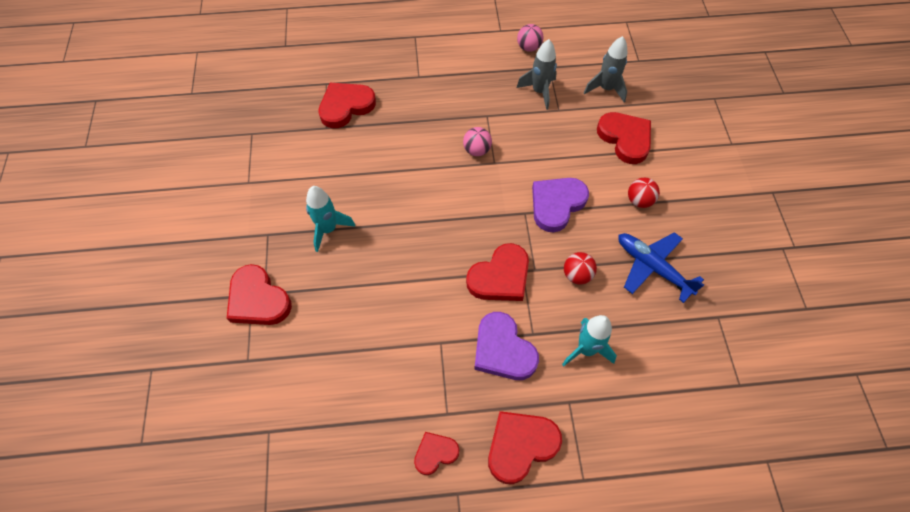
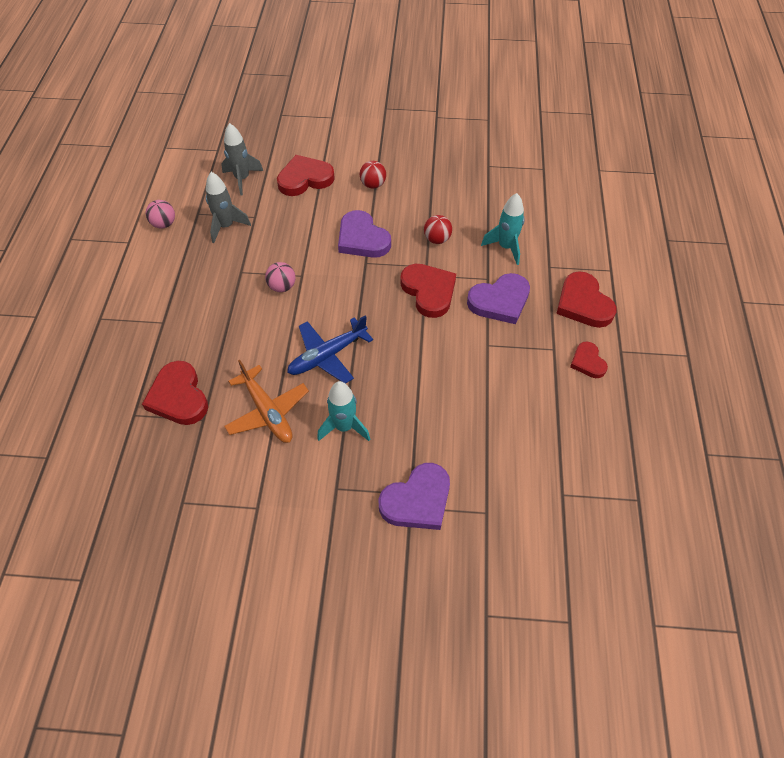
camera: 80 degrees left, 5 degrees down
red heart [227,264,292,325] -> purple heart [378,463,450,530]
blue plane [618,232,704,303] -> blue plane moved to [287,315,373,384]
none -> orange plane [224,360,309,443]

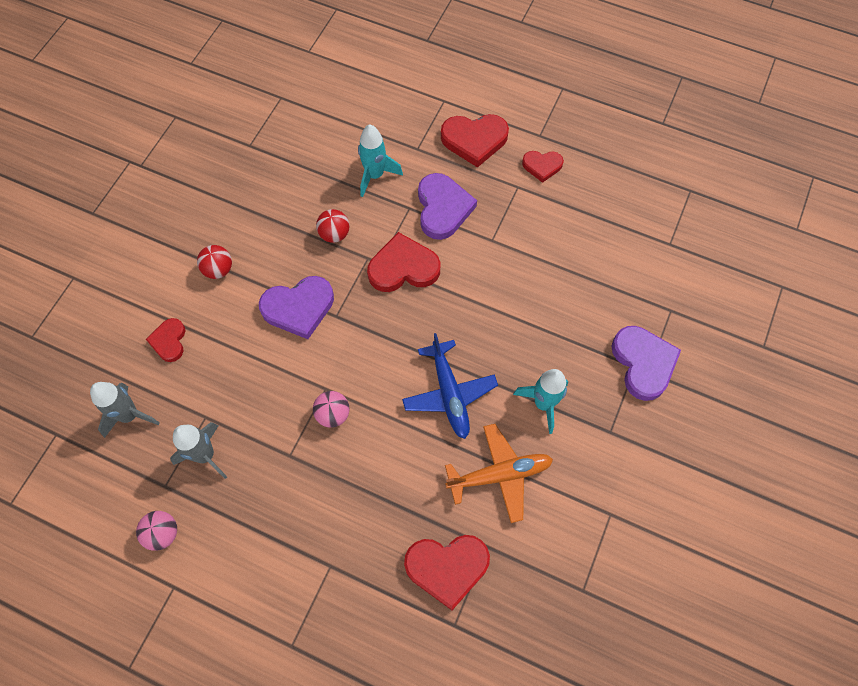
camera: 70 degrees left, 10 degrees up
red heart [277,155,335,196] -> red heart [146,318,185,362], size x0.59

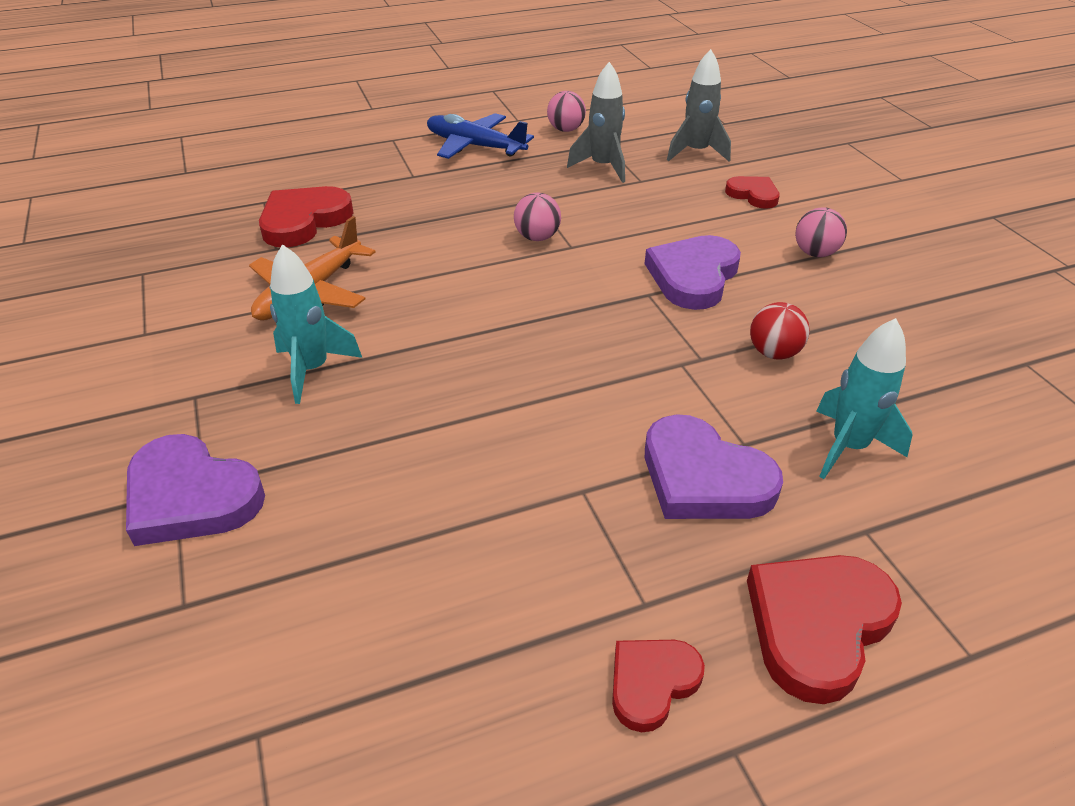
camera: 135 degrees right, 25 degrees down
red ball [197,245,232,279] -> pink ball [795,207,847,257]
red heart [367,232,441,292] -> none
blue plane [402,333,498,439] -> blue plane moved to [427,113,534,159]

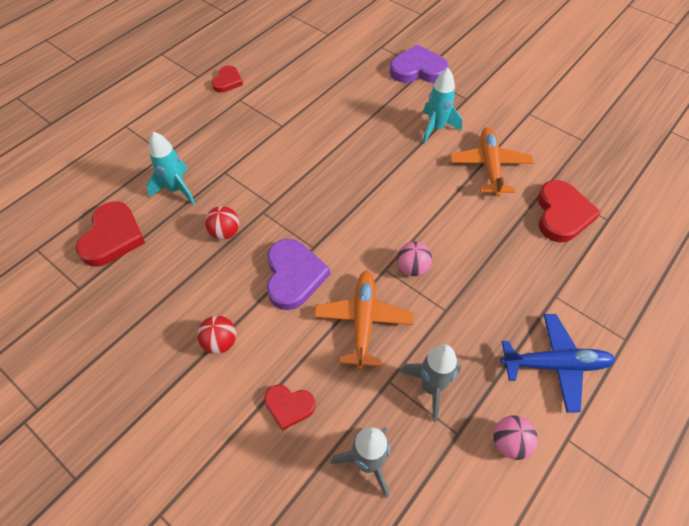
camera: 150 degrees right, 15 degrees up
purple heart [645,414,783,519] -> none
red heart [747,555,902,704] -> red heart moved to [76,201,145,266]
pink ball [795,207,847,257] -> red ball [197,316,236,354]
none -> orange plane [314,271,414,370]

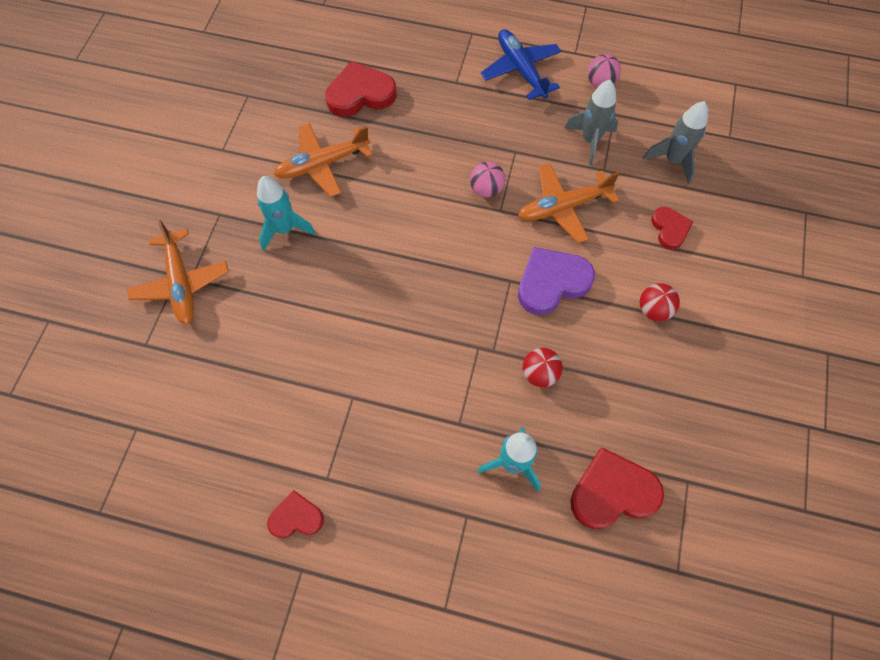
camera: 115 degrees left, 10 degrees up
purple heart [389,44,449,83] -> orange plane [127,219,229,325]

